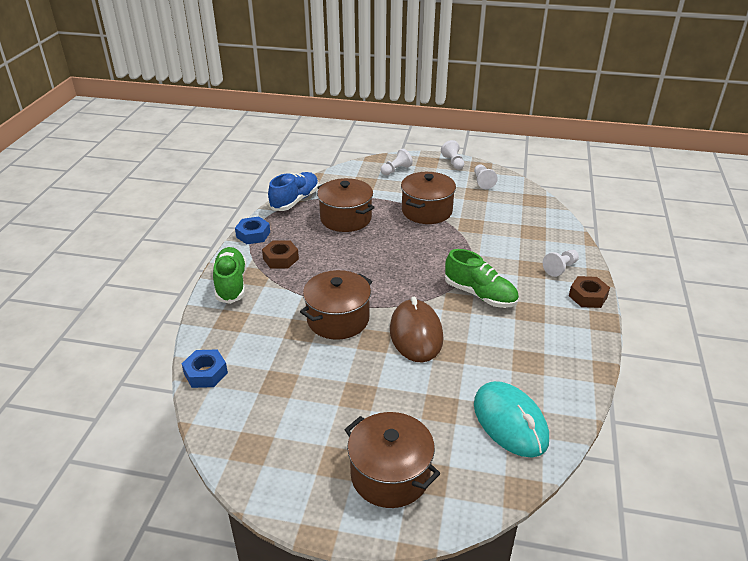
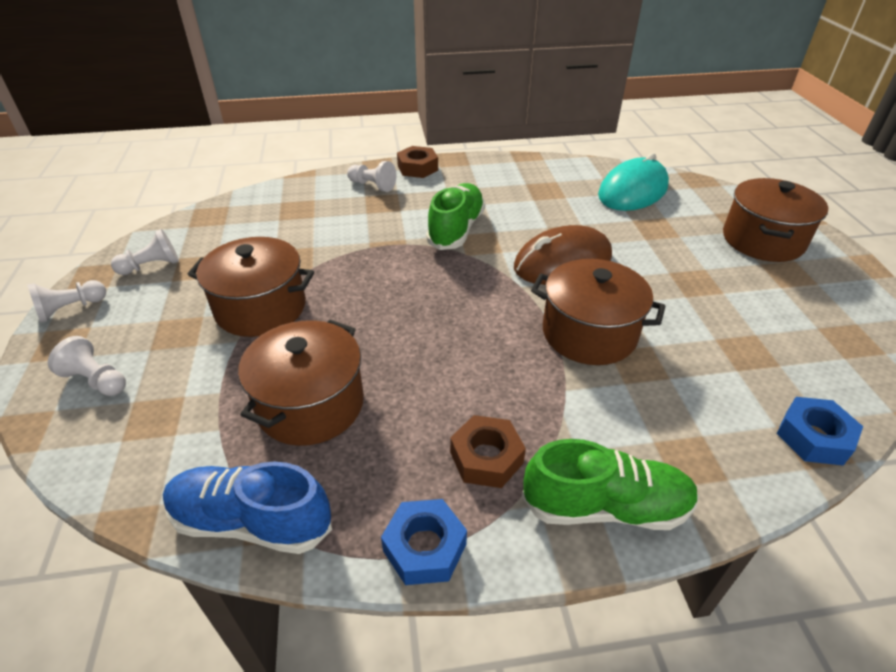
camera: 110 degrees left, 5 degrees up
green shoe [213,247,246,304] -> green shoe turned 150 degrees counterclockwise [522,439,699,530]

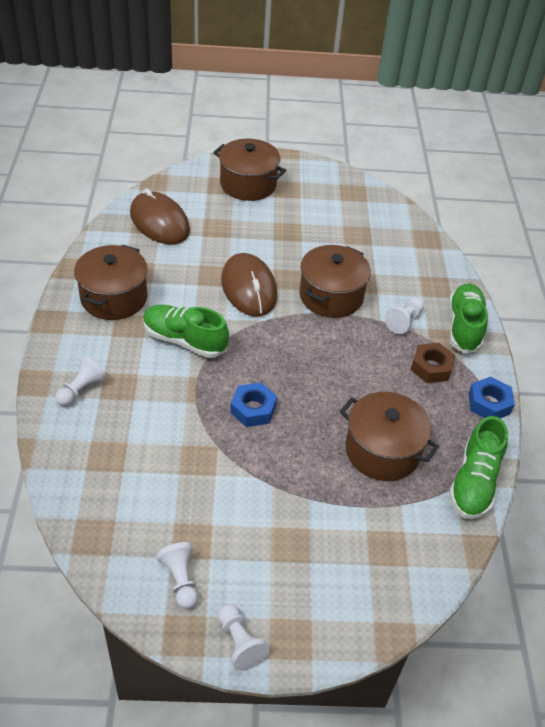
camera: 85 degrees left, 5 degrees up
white pawn [48,336,126,396] -> white pawn moved to [385,298,424,334]
blue shoe [163,462,332,554] -> green shoe [449,416,508,519]
brown pot [188,237,314,337] -> brown pot moved to [74,245,148,320]
brown nut [397,146,438,178] -> none
turquoise mouse [598,153,669,211] -> brown mouse [130,188,190,245]
blue nut [777,397,863,466] -> blue nut moved to [230,382,277,427]

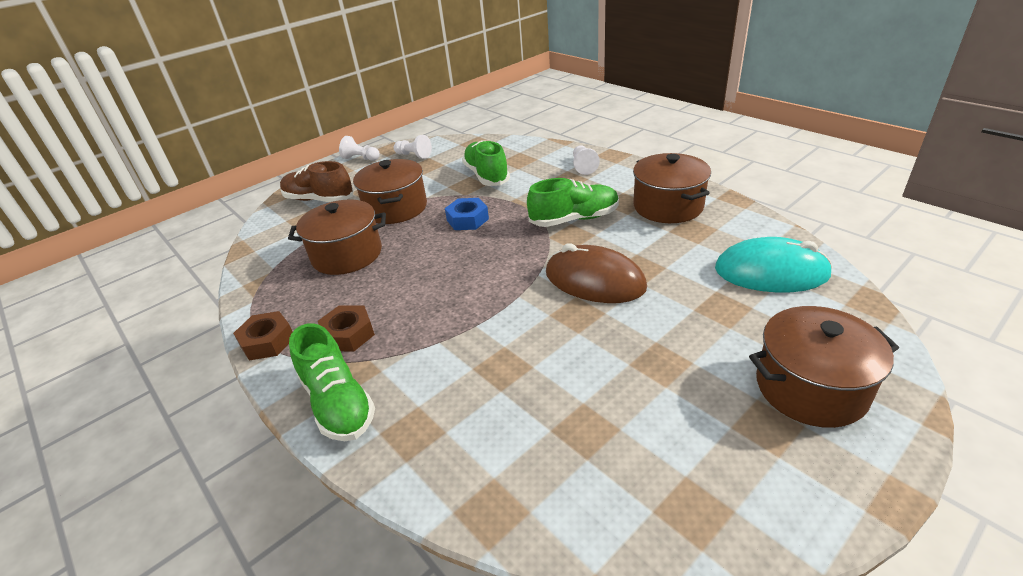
camera: 145 degrees right, 10 degrees down
brown mouse [130,188,190,245] -> turquoise mouse [715,237,833,293]
brown pot [300,245,371,318] -> brown pot moved to [353,159,427,224]
white pawn [385,298,424,334] -> none
green shoe [449,416,508,519] -> green shoe moved to [462,140,510,186]
blue nut [468,377,515,418] -> brown nut [233,311,292,361]
none -> brown shoe [280,161,354,202]

